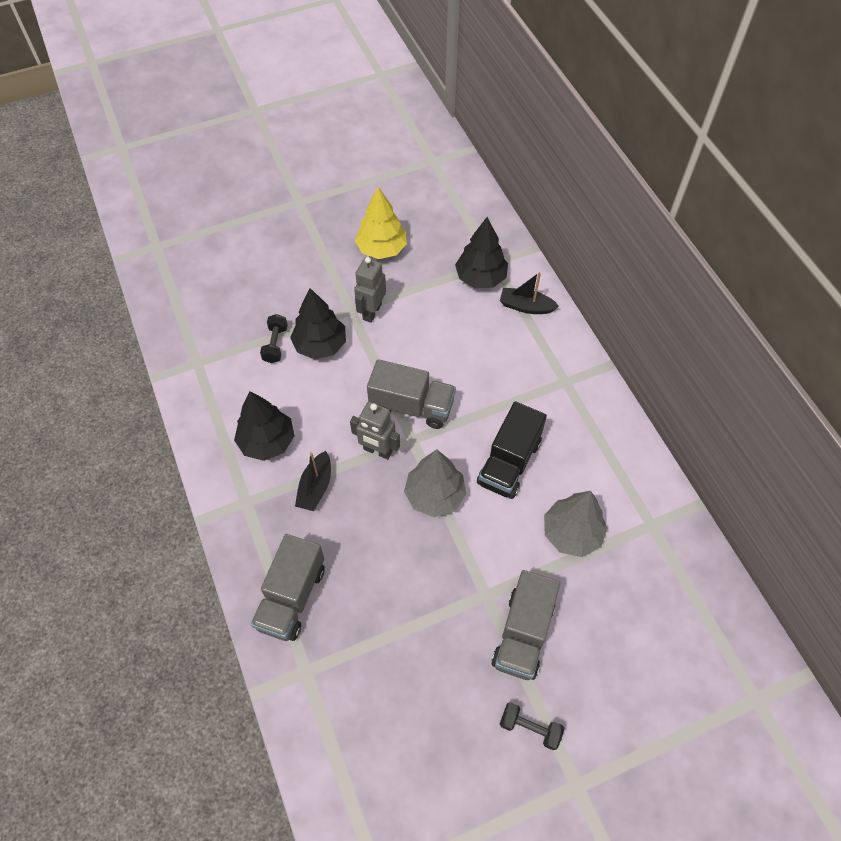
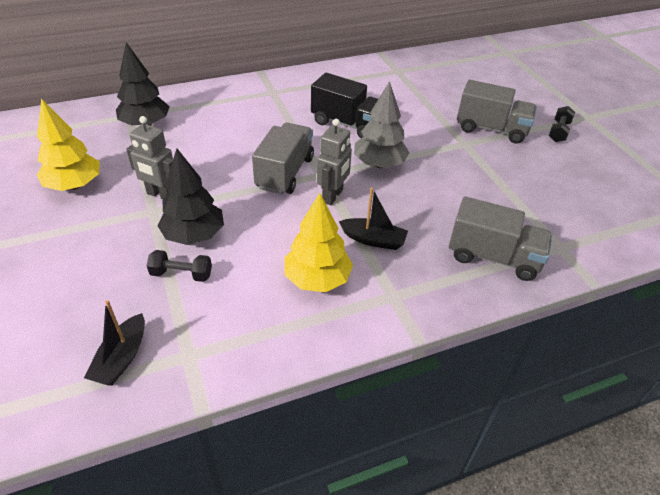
camera: 90 degrees left, 15 degrees down
black tree [234,391,295,461] -> yellow tree [284,193,353,292]
black boat [500,272,559,314] -> black boat moved to [84,300,145,386]
grey tree [544,491,607,557] -> none

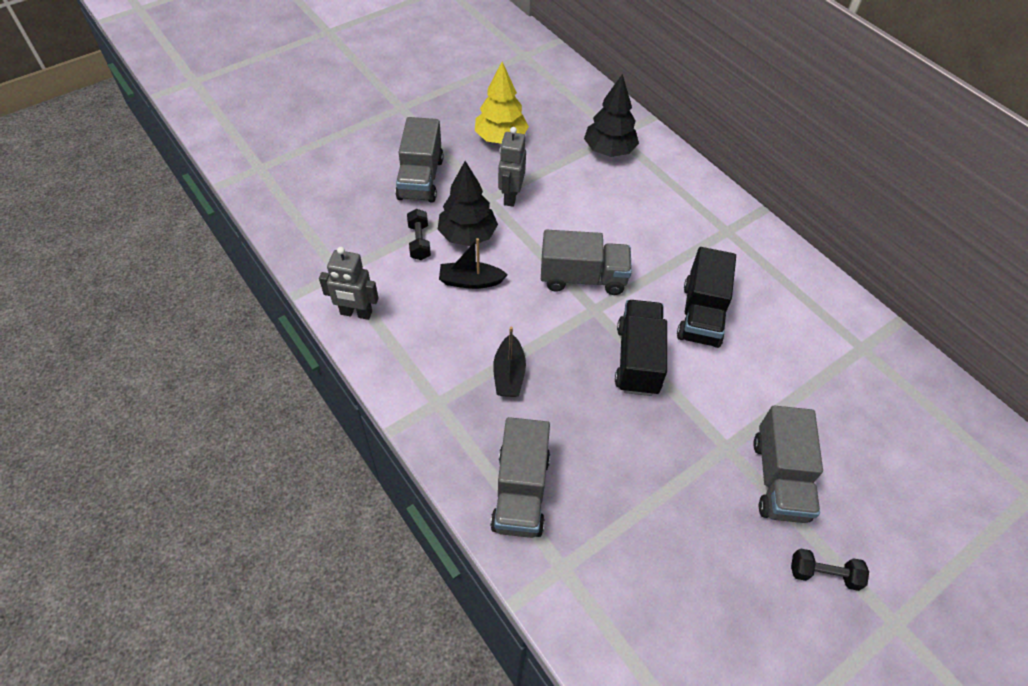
camera: 75 degrees right, 10 degrees up
black boat [84,300,145,386] -> black boat moved to [439,238,508,289]
yellow tree [284,193,353,292] -> none
grey robot [317,119,352,205] -> grey robot moved to [319,247,379,320]
grey tree [354,81,410,168] -> black truck [615,300,667,396]
none -> grey truck [396,117,443,203]

